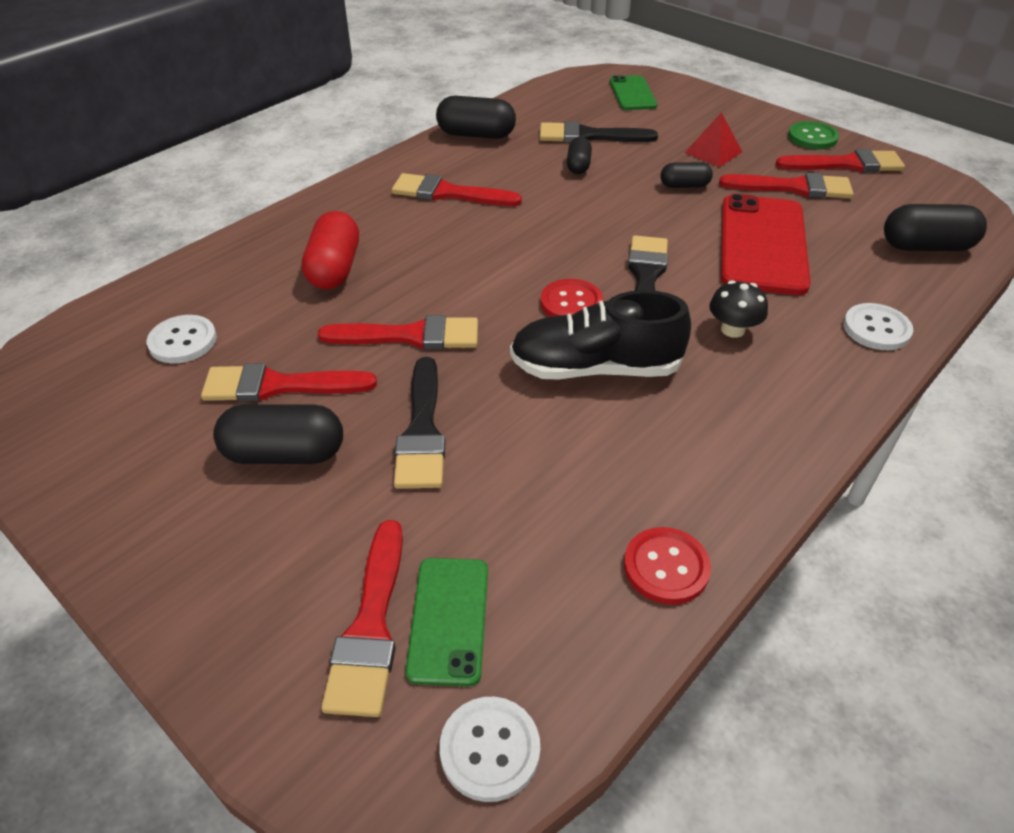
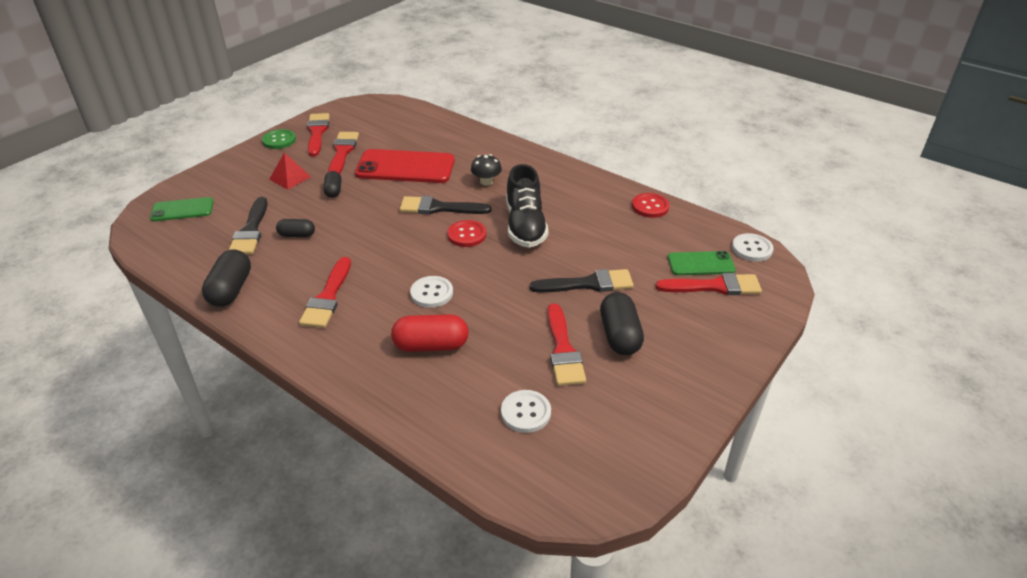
camera: 95 degrees left, 5 degrees down
red brush [318,315,478,350] -> none
white button [843,303,913,350] -> white button moved to [410,276,453,308]
black capsule [884,204,987,251] -> none

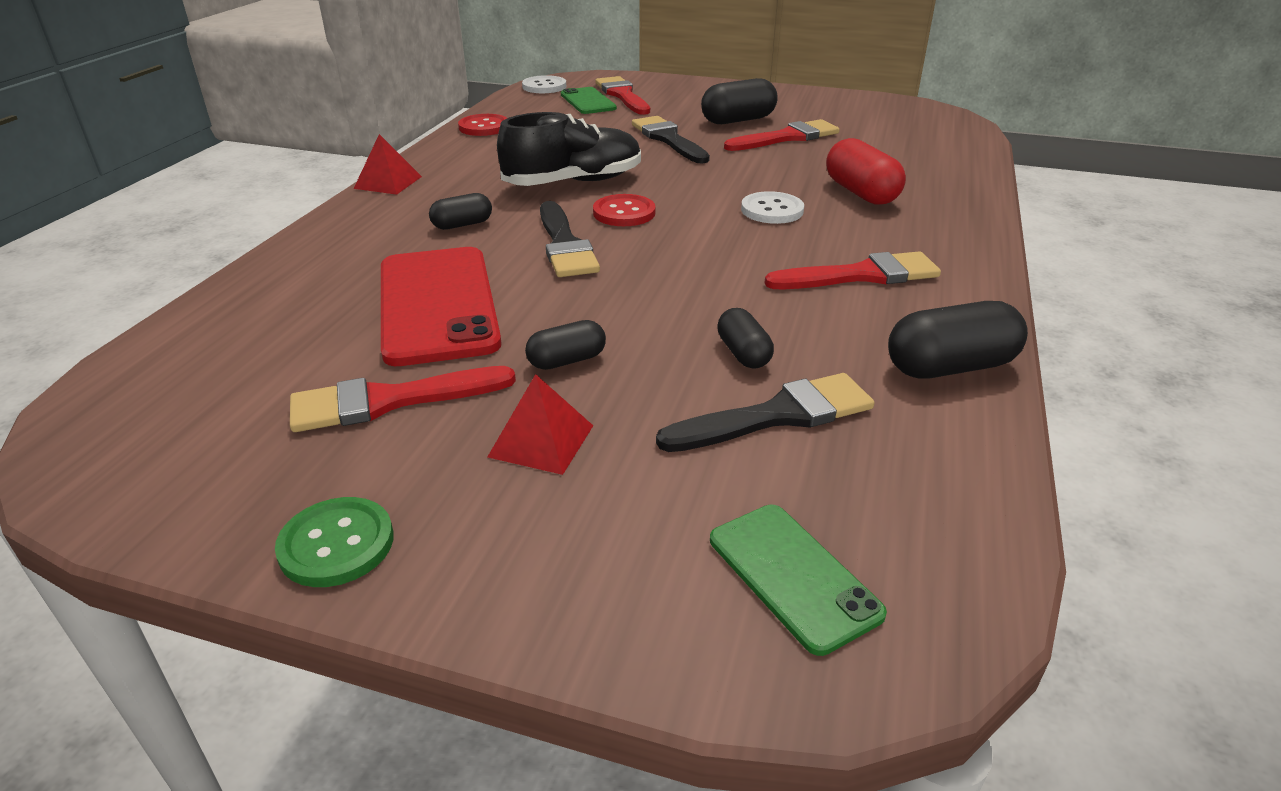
camera: 110 degrees left, 5 degrees down
red brush [307,113,330,156] -> none
black mushroom [471,154,502,185] -> black capsule [429,193,492,230]
white button [501,390,551,433] -> none
none -> red pyramid [354,134,422,195]

